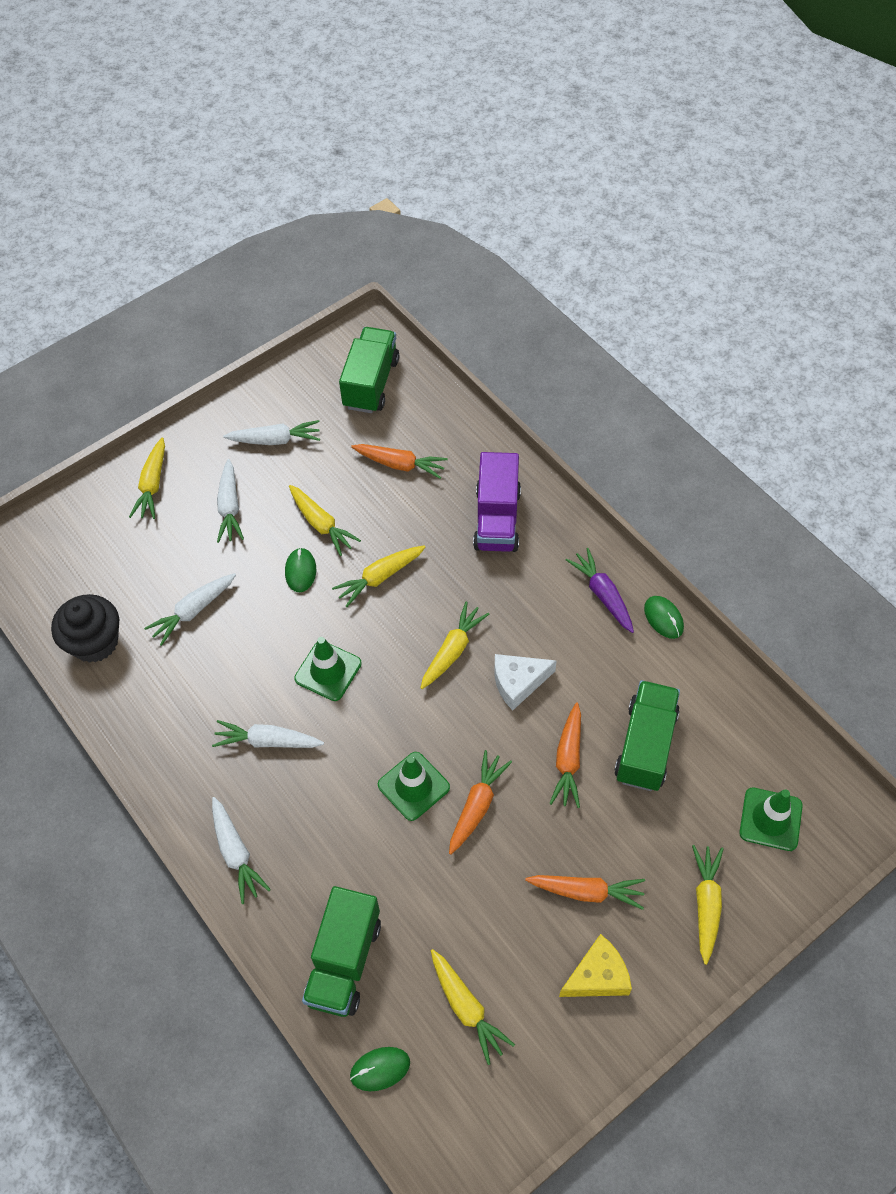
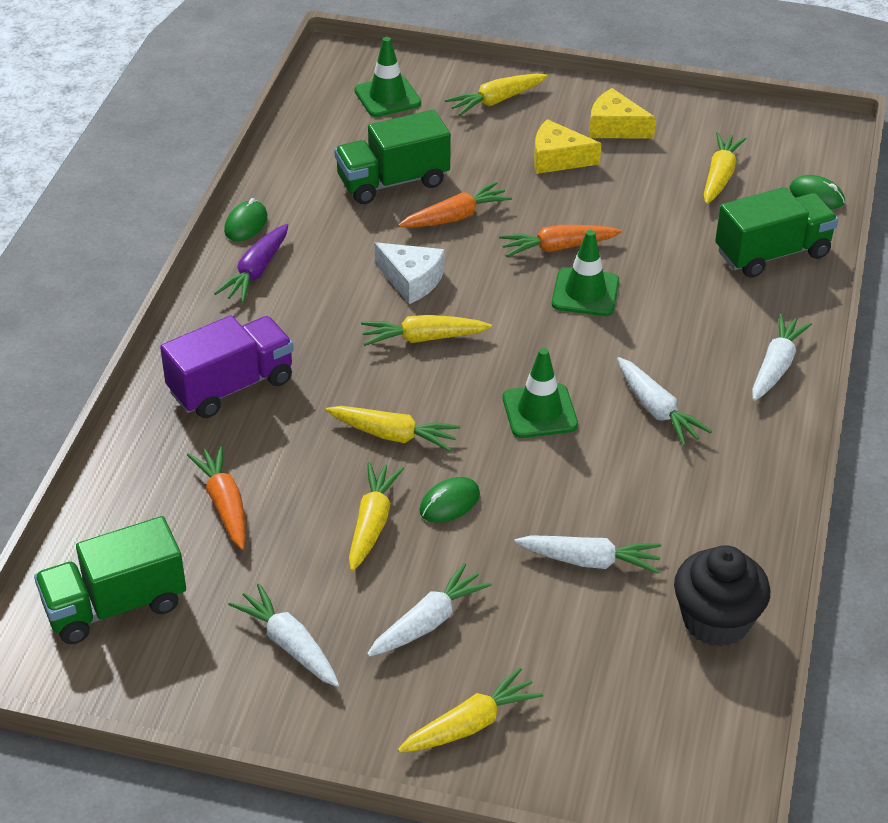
camera: 130 degrees left, 15 degrees down
orange carrot [525,875,645,910] -> yellow cheese [534,119,602,174]

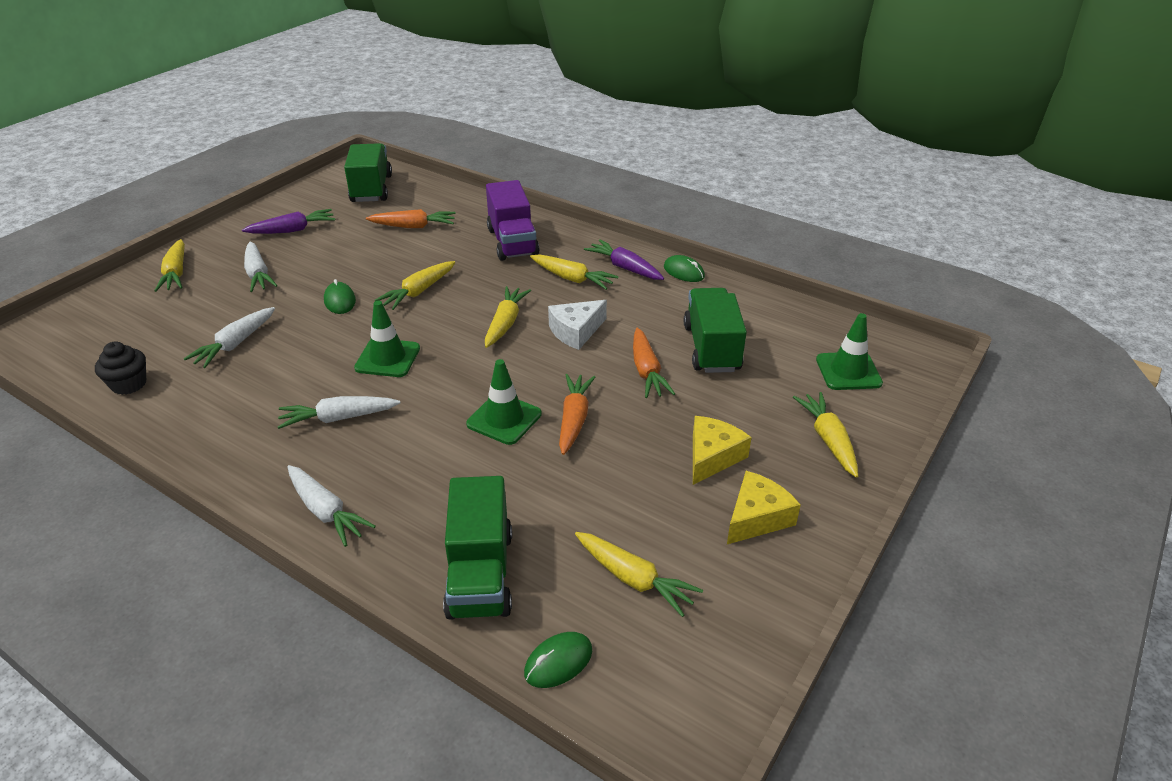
camera: 110 degrees right, 5 degrees down
white carrot [228,583,339,687] -> purple carrot [242,209,335,234]
yellow carrot [349,462,404,571] -> yellow carrot moved to [530,254,619,290]
black cupcake [674,545,770,647] -> black cupcake [95,342,146,395], size x0.66

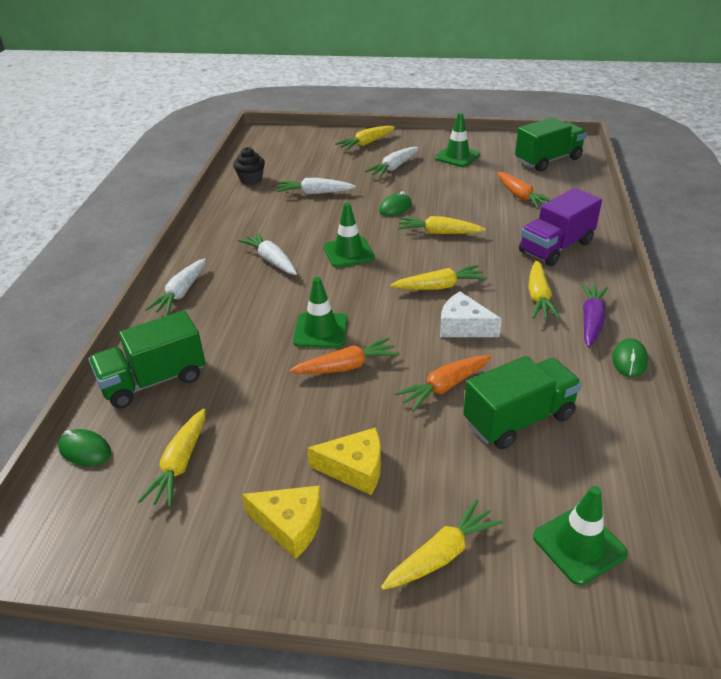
camera: 65 degrees right, 0 degrees up
purple carrot [242,209,335,234] -> green traffic cone [435,112,480,167]

